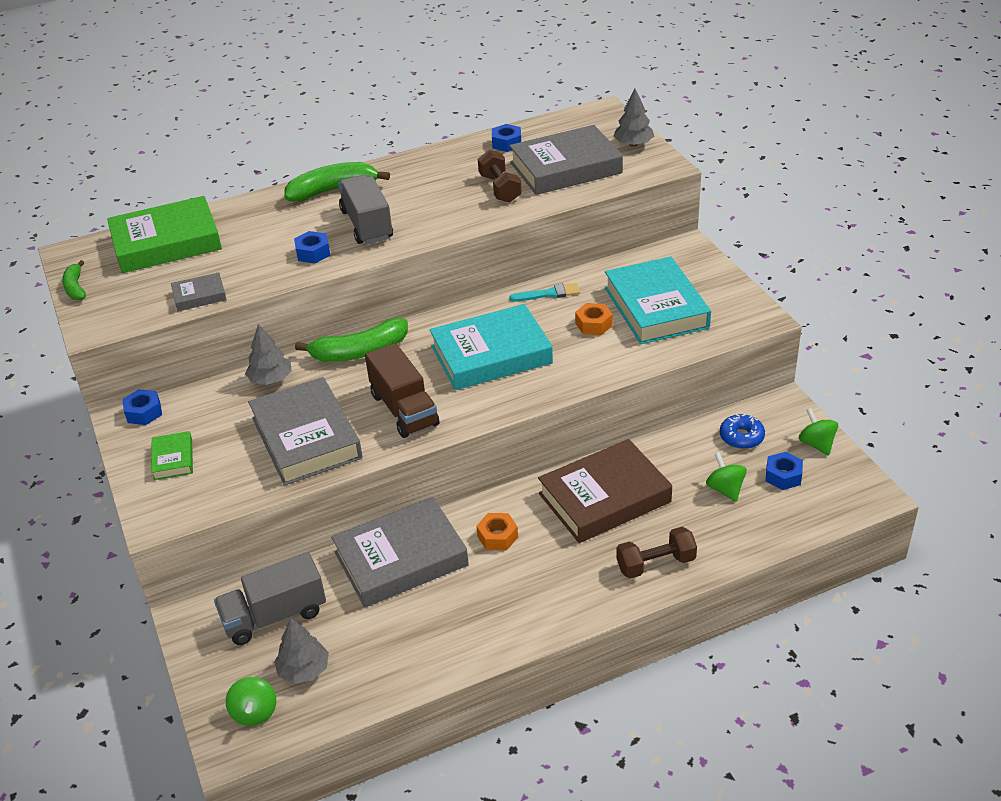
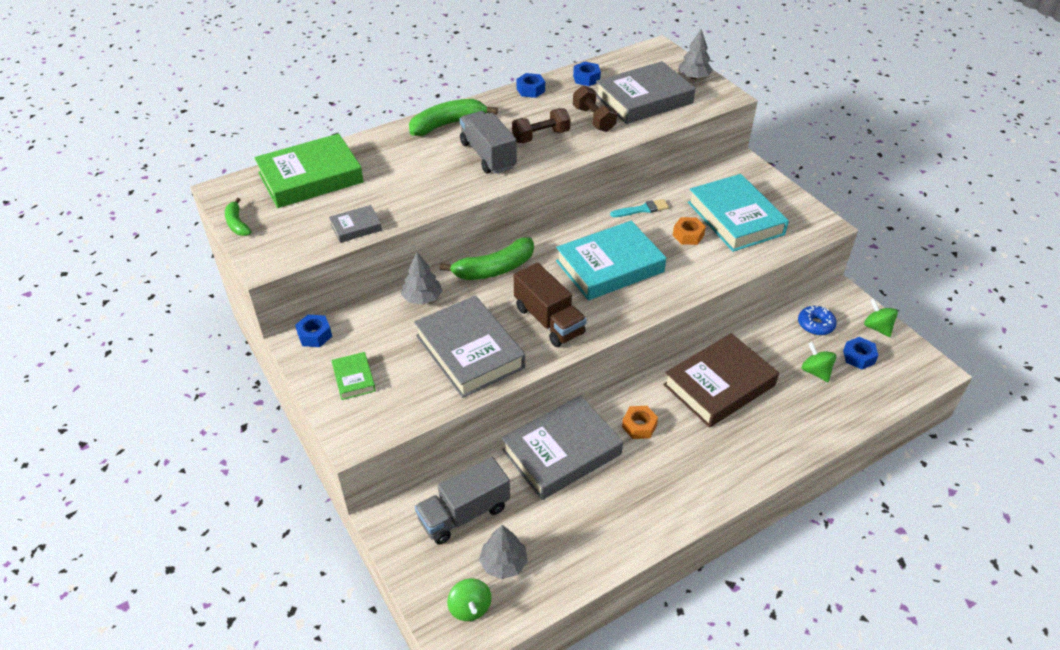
camera: 10 degrees left, 5 degrees up
blue nut [294,231,330,264] -> blue nut moved to [517,73,545,98]
brown dumbbell [616,527,697,579] -> brown dumbbell moved to [512,108,571,143]

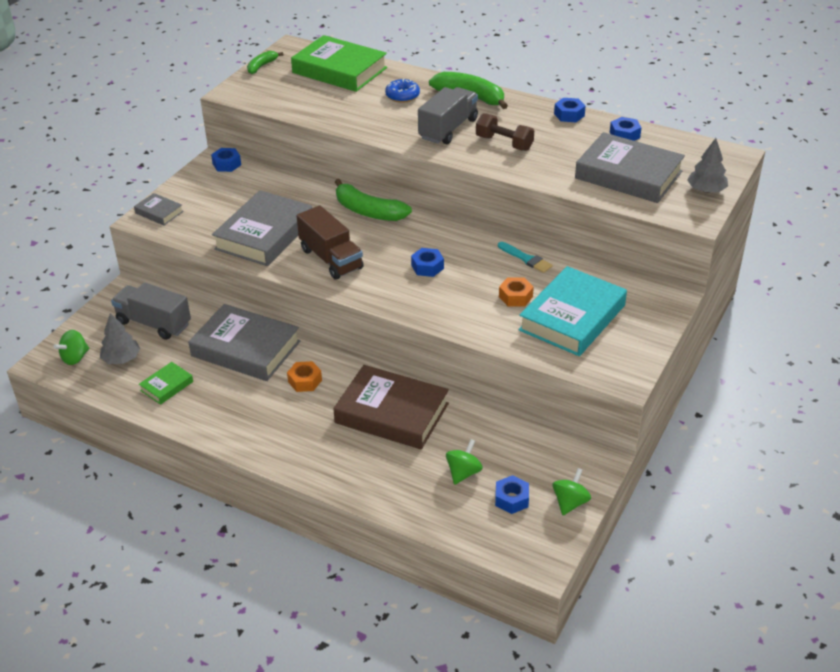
camera: 60 degrees right, 5 degrees down
grey book [329,205,382,243] -> grey book moved to [134,193,183,225]
green book [331,352,376,400] -> green book moved to [139,362,193,405]
grey tree [401,252,443,305] -> none
brown truck [514,263,587,347] -> brown truck turned 60 degrees counterclockwise [297,205,364,280]
turquoise book [556,221,666,300] -> blue nut [411,248,444,277]
brown dumbbell [573,85,617,132] -> none
blue donut [798,306,837,335] -> blue donut moved to [385,78,420,103]

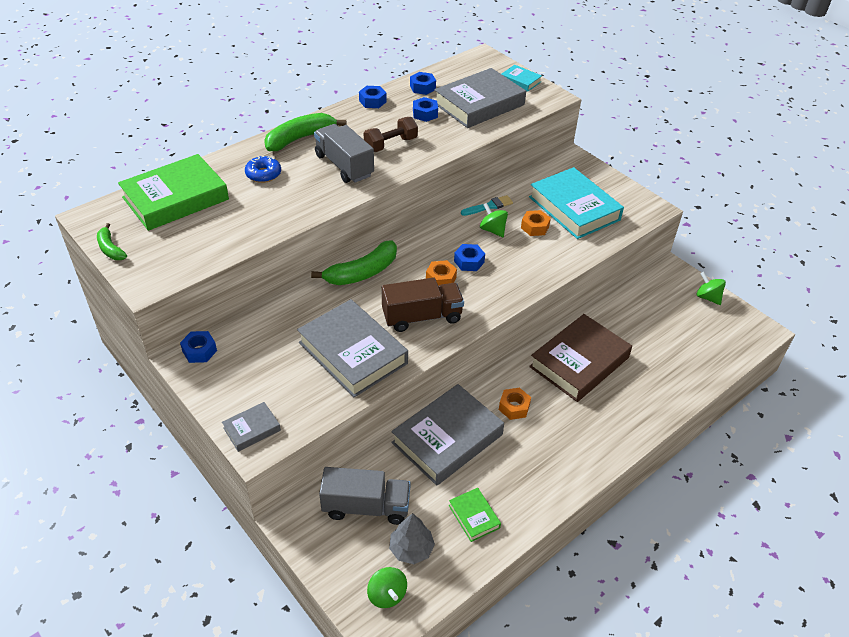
camera: 70 degrees left, 5 degrees up
grey truck [111,283,191,340] -> grey truck turned 135 degrees counterclockwise [319,467,411,525]
green spinning top [446,439,483,485] -> green spinning top moved to [480,203,508,237]
blue nut [495,475,529,514] -> blue nut moved to [413,97,438,122]
grey tree [687,138,728,193] -> turquoise book [501,65,542,92]
none -> orange nut [426,260,457,286]

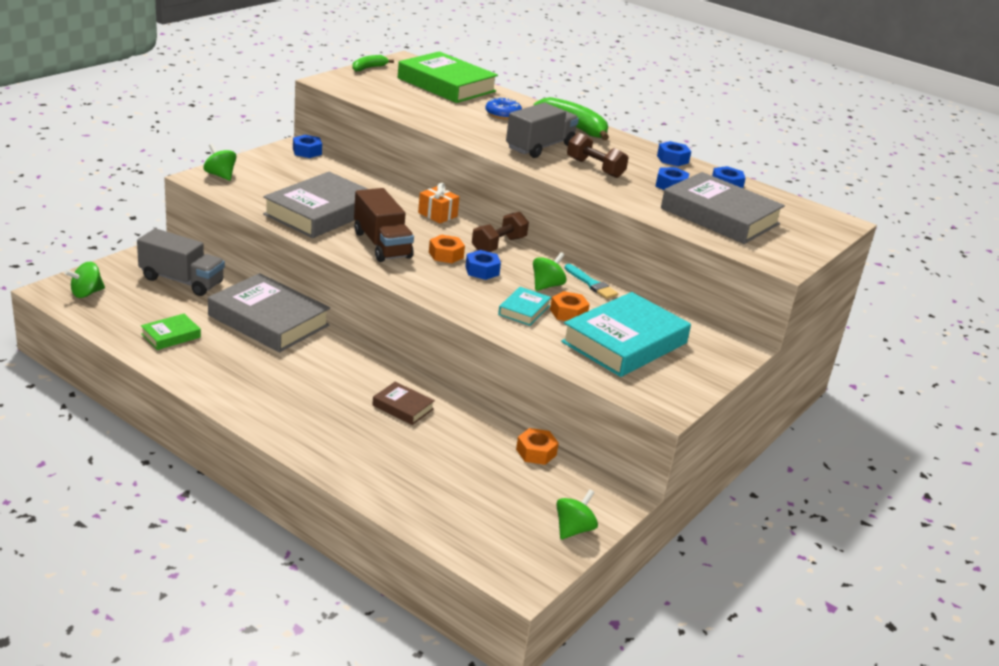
camera: 75 degrees right, 15 degrees down
grey book [222,402,281,452] -> green spinning top [204,143,236,181]
green banana [311,240,397,285] -> orange gift [418,183,460,224]
grey truck [319,467,411,525] -> grey truck turned 60 degrees counterclockwise [137,228,225,296]
grey tree [389,513,435,564] -> none
orange nut [499,388,531,420] -> orange nut moved to [516,428,559,465]
turquoise book [501,65,542,92] -> turquoise book moved to [498,287,551,326]
brown book [529,314,632,402] -> brown book [372,382,435,425], size x0.47
none -> brown dumbbell [472,212,529,252]

